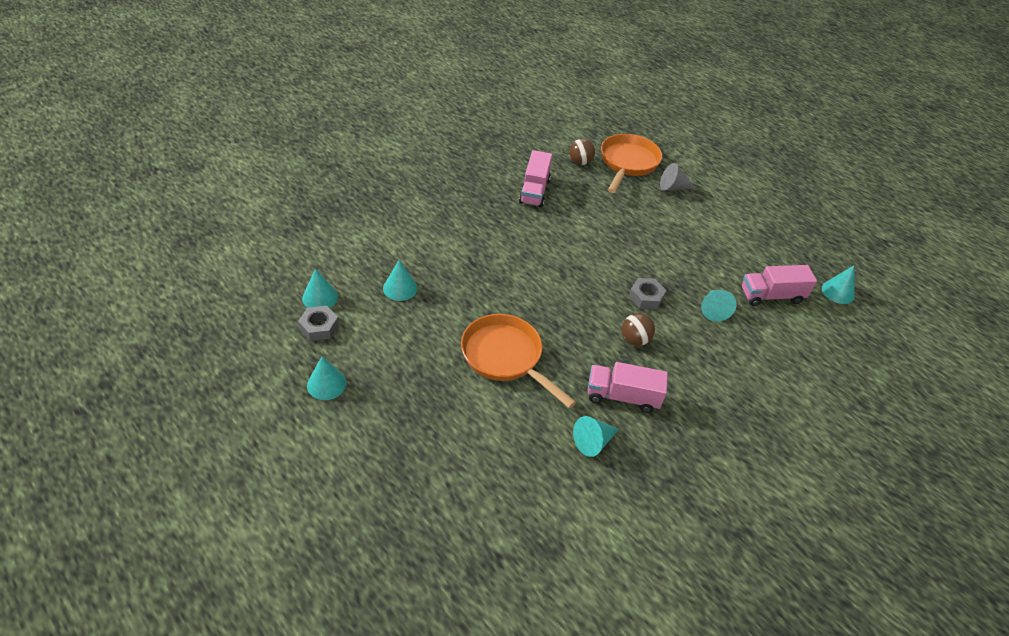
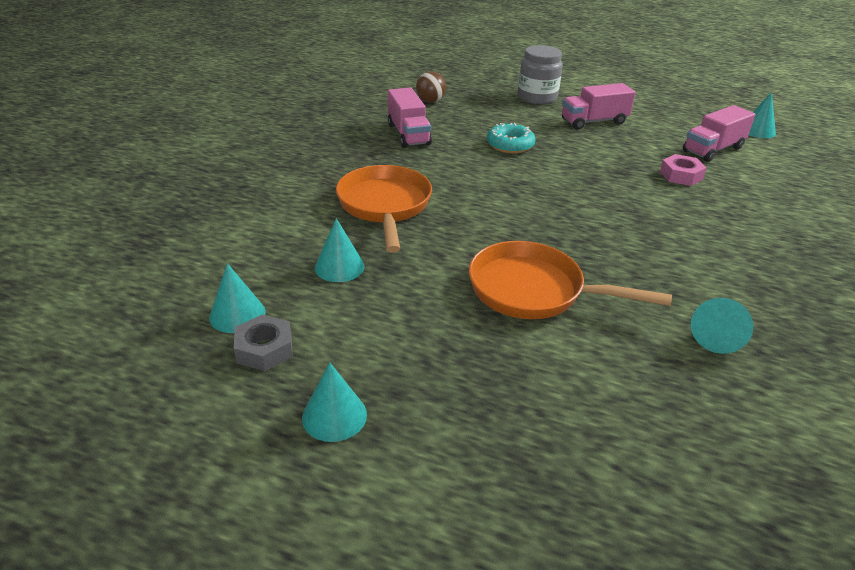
camera: 25 degrees left, 10 degrees down
pink truck [588,362,668,413] -> pink truck moved to [562,83,636,130]
orange pan [601,134,662,193] -> orange pan moved to [336,165,432,253]
brown ball [622,313,655,346] -> none
grey nut [629,278,666,309] -> none
grey cone [660,163,696,191] -> grey jar [518,45,563,104]
turquoise cone [701,290,737,322] -> pink nut [660,154,707,186]
none -> turquoise donut [487,123,535,153]

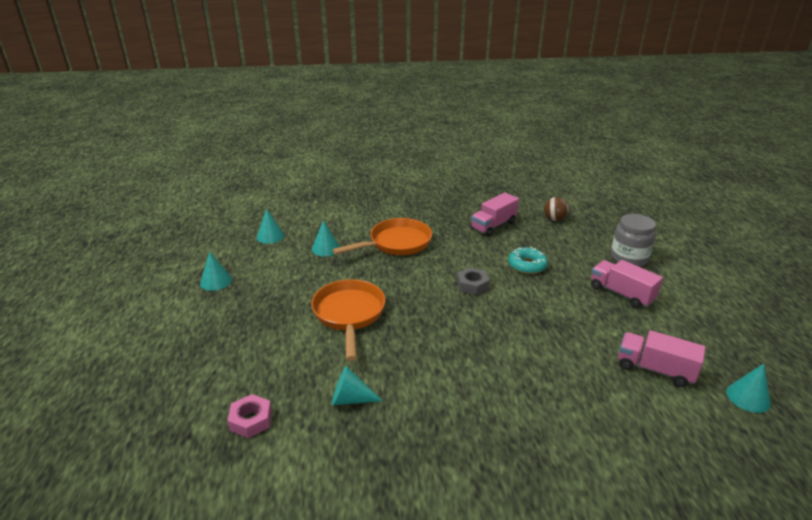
camera: 65 degrees right, 5 degrees down
grey nut [234,314,293,371] -> grey nut moved to [457,267,489,295]
pink nut [660,154,707,186] -> pink nut moved to [227,394,272,438]

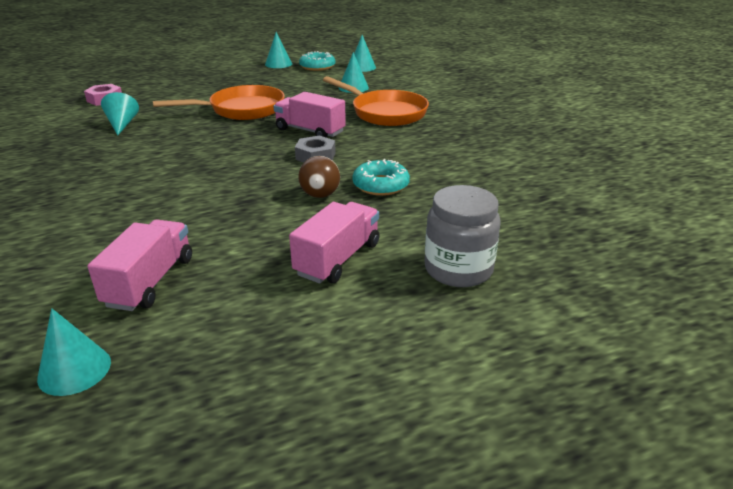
camera: 75 degrees right, 0 degrees up
pink truck [471,193,519,236] -> pink truck moved to [273,92,346,138]
brown ball [544,197,569,221] -> brown ball moved to [298,156,340,198]
none -> turquoise donut [299,51,336,71]

